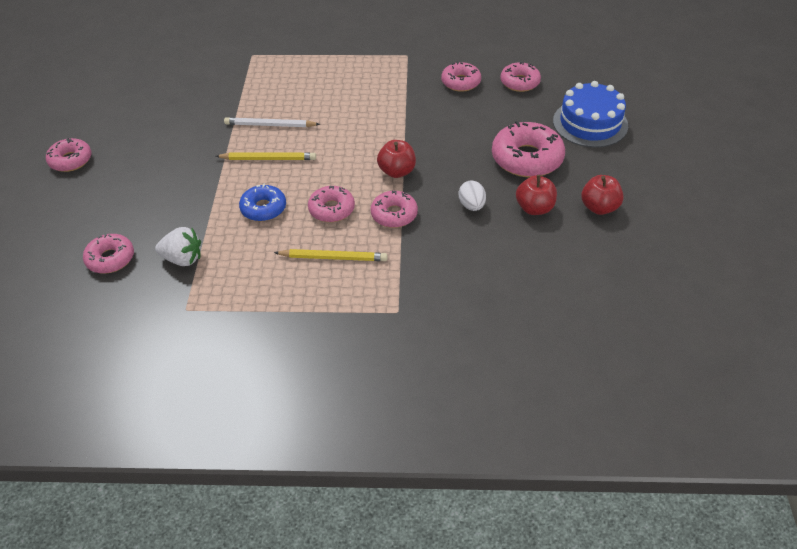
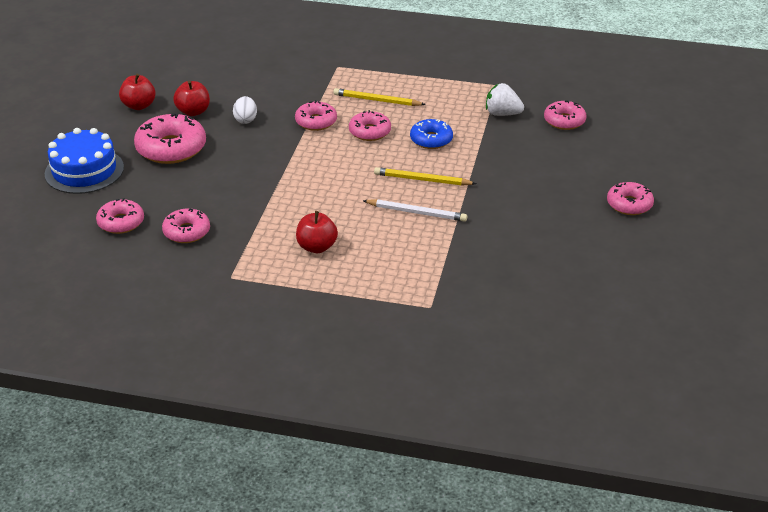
camera: 170 degrees left, 10 degrees down
red apple [377,140,416,178] -> red apple moved to [296,211,338,253]

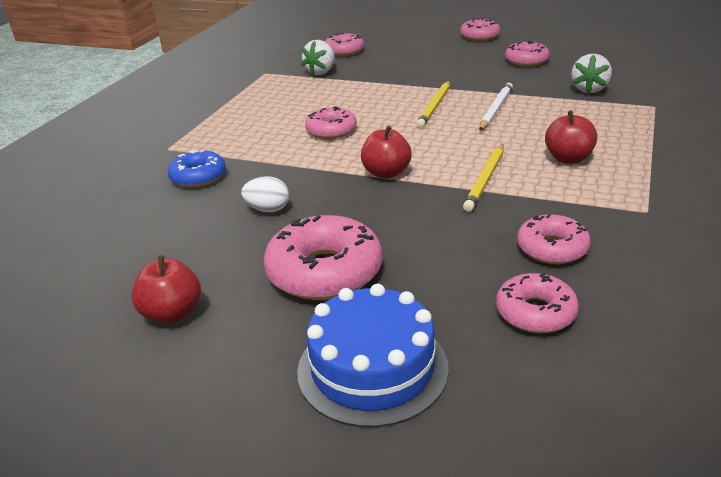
camera: 80 degrees left, 5 degrees down
red apple [173,81,210,116] -> red apple moved to [361,125,412,179]
pink donut [295,100,337,131] -> pink donut moved to [505,41,550,66]
yellow pencil [333,88,426,106] -> yellow pencil moved to [463,144,504,212]
blue donut [410,119,453,149] -> blue donut moved to [168,150,226,188]
none -> white strawberry [571,53,612,93]

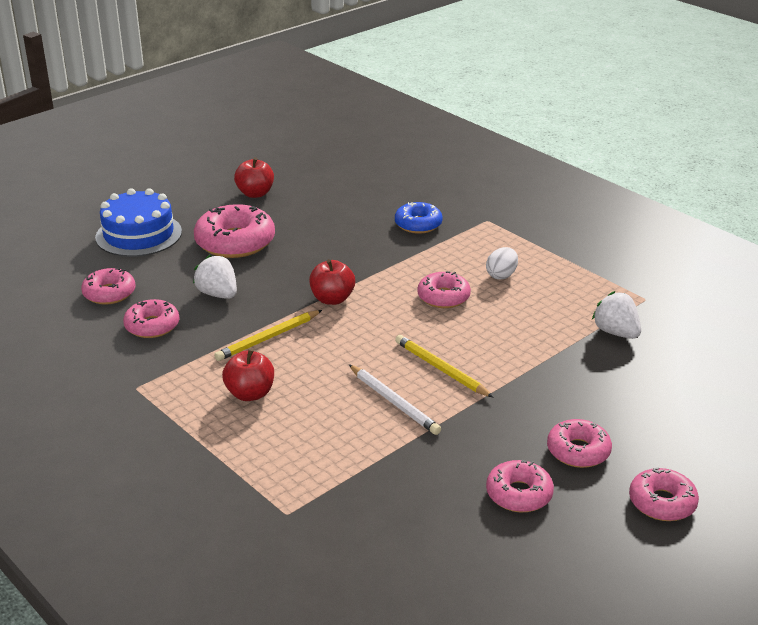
camera: 115 degrees right, 0 degrees up
white egg [241,176,289,213] -> white egg moved to [486,247,518,280]
pink donut [325,33,364,56] -> pink donut moved to [547,419,612,468]
yellow pencil [463,144,504,212] -> yellow pencil turned 90 degrees counterclockwise [214,310,322,361]
white strawberry [571,53,612,93] -> white strawberry moved to [193,255,237,299]

